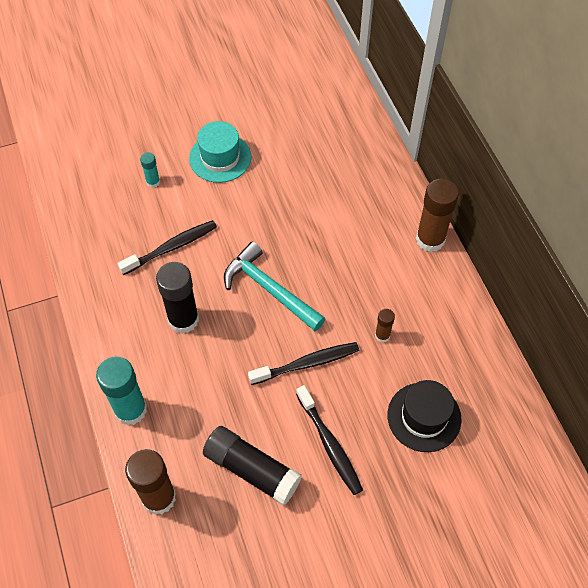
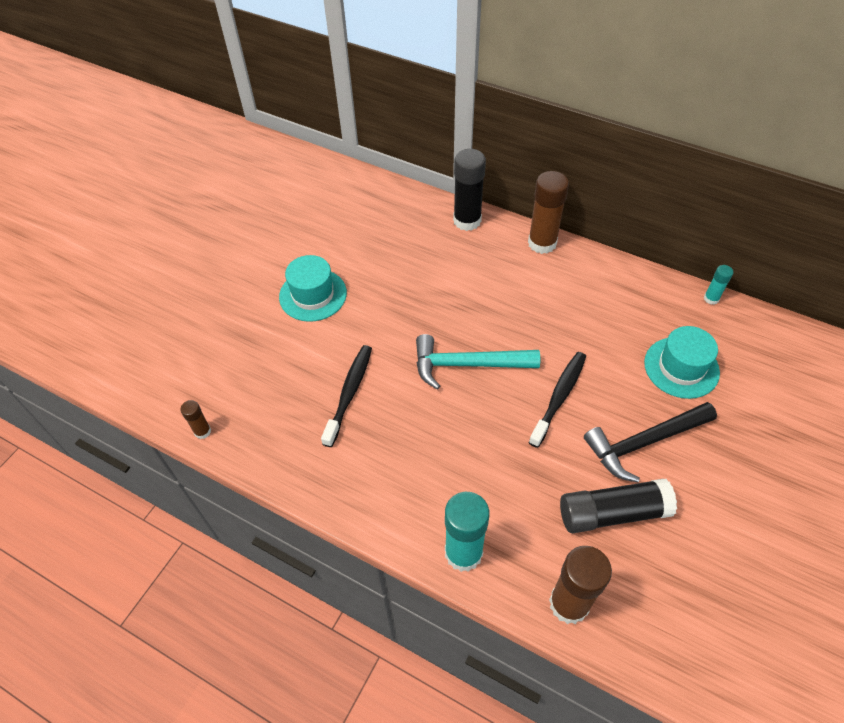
camera: 40 degrees left, 5 degrees down
turquoise glue stick [140,152,160,188] -> turquoise glue stick moved to [704,265,733,305]
black glue stick [156,262,199,334] -> black glue stick moved to [453,149,486,231]
black toothbrush [296,385,363,495] -> black hammer [584,402,717,482]
brown glue stick [375,309,395,343] -> brown glue stick moved to [180,400,211,439]
black hat [387,380,461,452] -> turquoise hat [644,326,720,399]

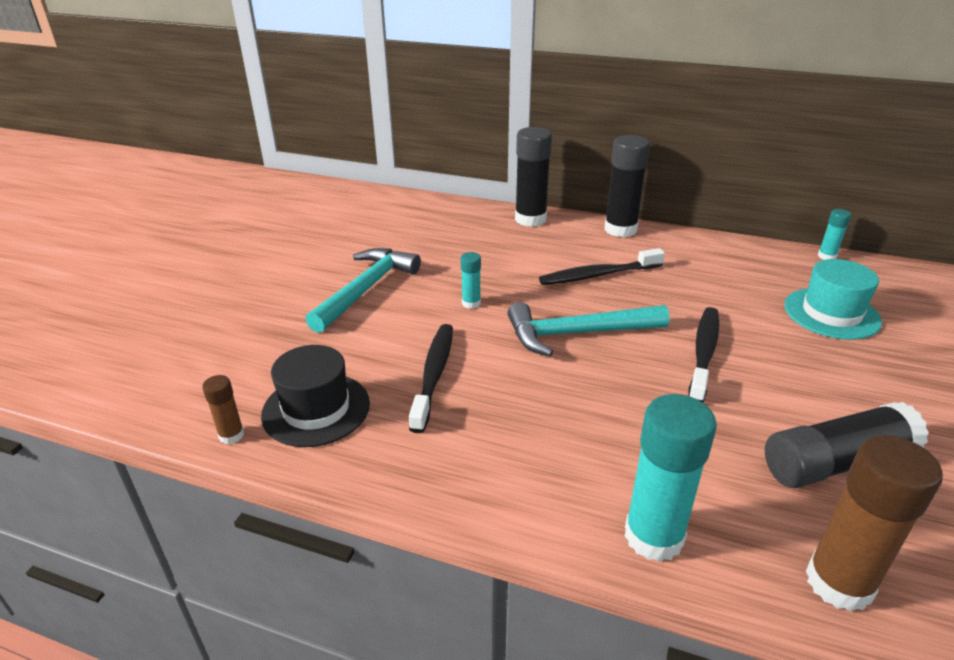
camera: 10 degrees left, 20 degrees down
turquoise hat [279,255,347,322] -> turquoise hammer [305,248,421,333]
brown glue stick [528,171,569,254] -> black glue stick [604,135,650,237]
black hammer [584,402,717,482] -> none
none -> black hat [261,345,370,447]
none -> turquoise glue stick [461,252,481,309]
none -> black toothbrush [539,248,665,285]

